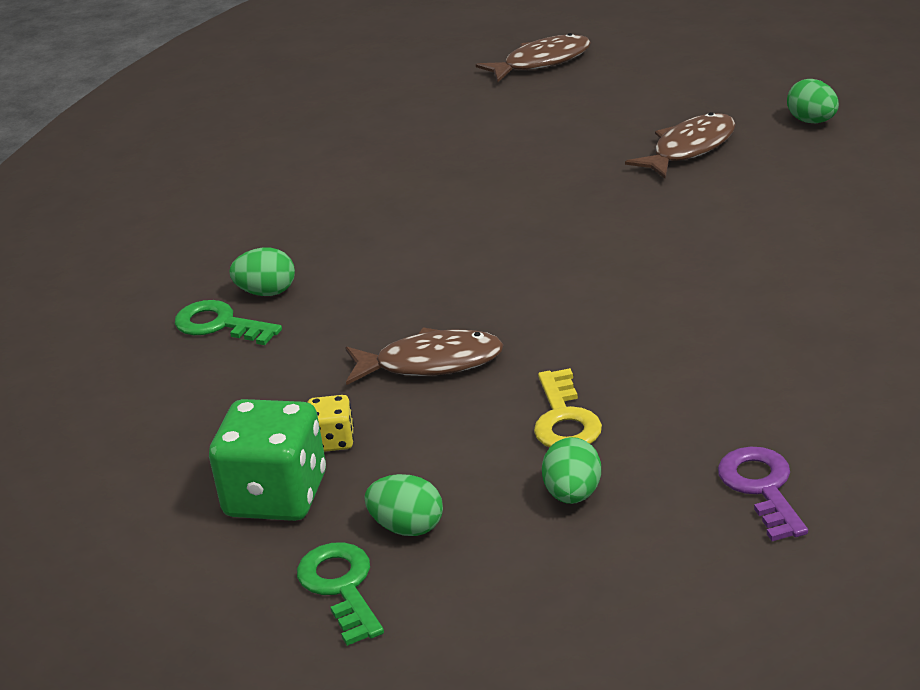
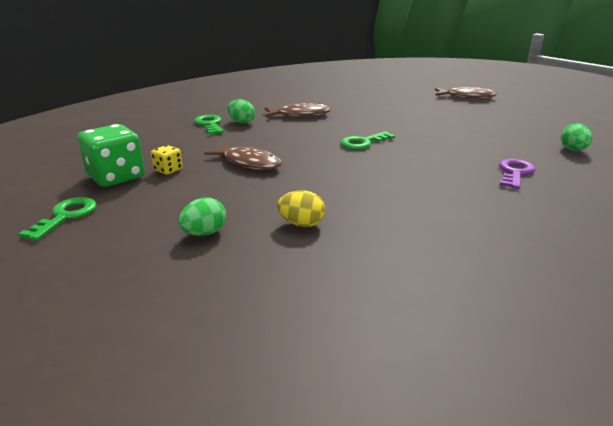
camera: 35 degrees right, 5 degrees down
green egg [365,474,443,536] -> none
yellow key [534,368,602,448] -> none
brown fish [625,112,736,179] -> brown fish moved to [264,103,331,117]
purple key [718,446,808,541] -> purple key moved to [499,159,535,189]
none -> yellow egg [277,190,325,227]
none -> green key [340,131,395,150]

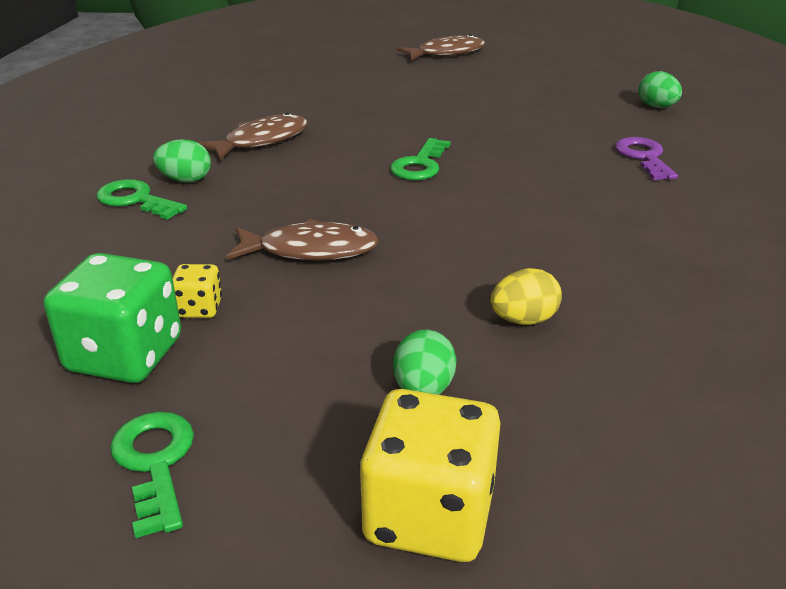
camera: 35 degrees left, 5 degrees up
none -> yellow dice [359,389,501,562]

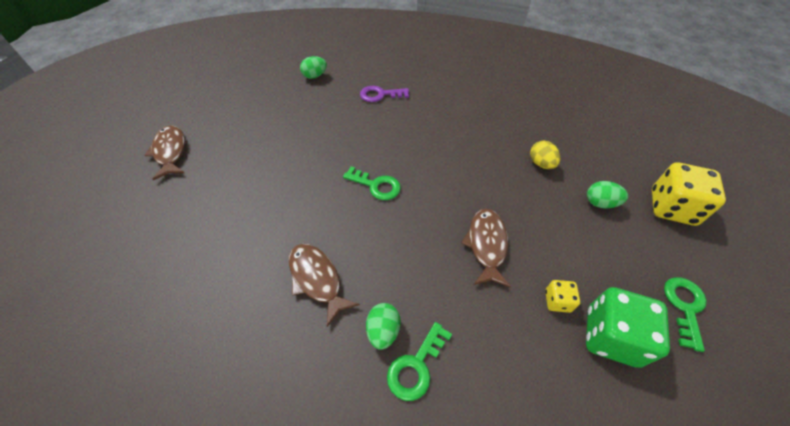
camera: 85 degrees left, 20 degrees up
green key [110,412,194,538] -> green key turned 120 degrees clockwise [664,277,707,352]

